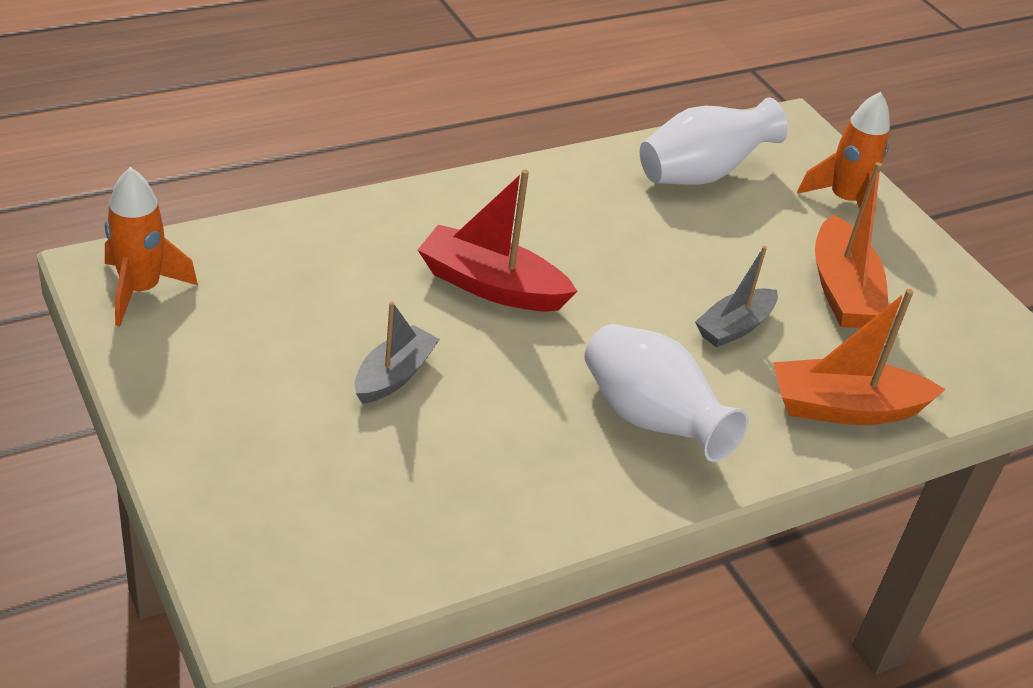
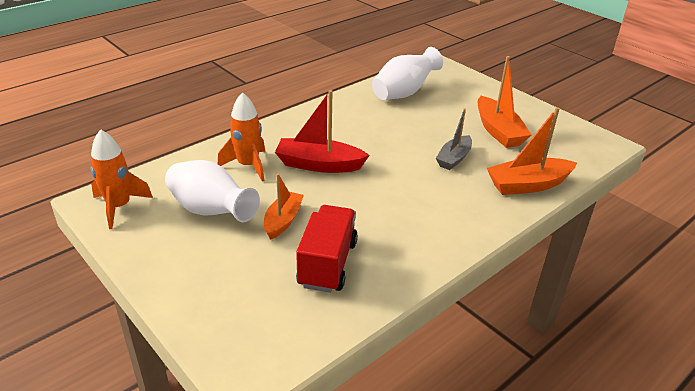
camera: 10 degrees left, 5 degrees down
grey boat [355,301,440,404] -> orange boat [264,174,304,240]
white vase [585,324,749,462] -> white vase moved to [165,160,260,222]
orange rocket [797,92,890,210] -> orange rocket moved to [218,92,265,181]
none -> red truck [296,205,358,293]

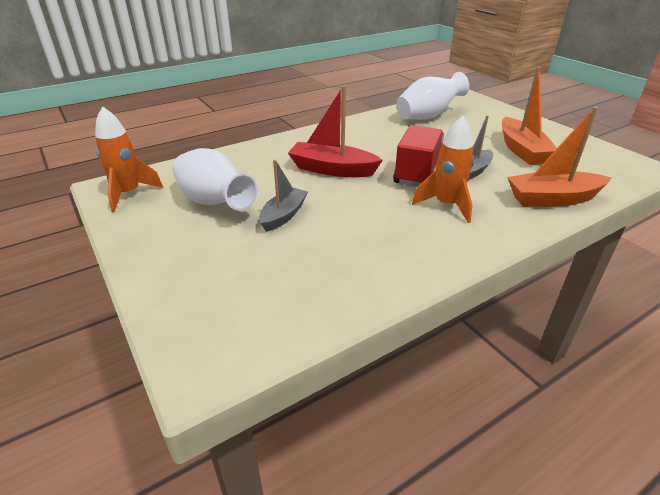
camera: 10 degrees right, 0 degrees up
orange rocket [218,92,265,181] -> orange rocket moved to [412,116,474,223]
orange boat [264,174,304,240] -> grey boat [259,159,308,232]
red truck [296,205,358,293] -> red truck moved to [393,125,444,187]

